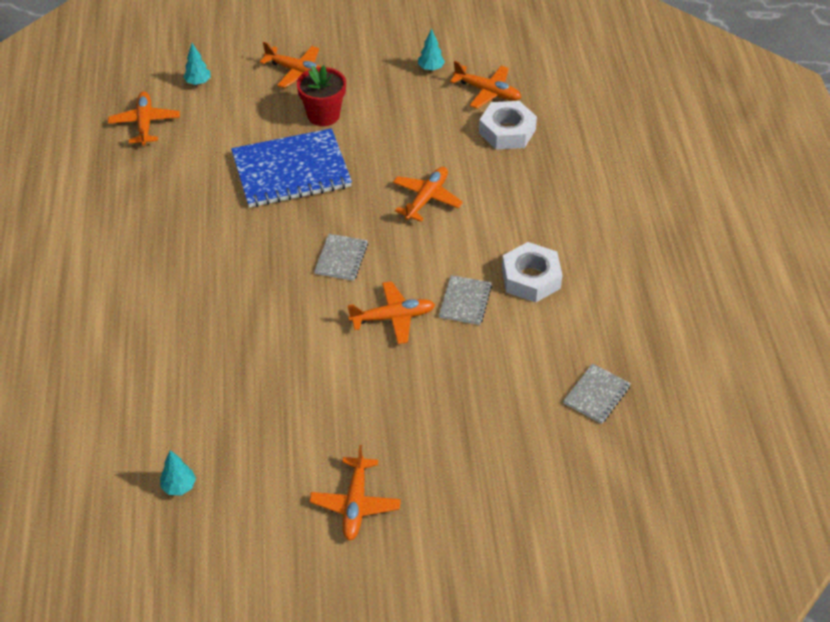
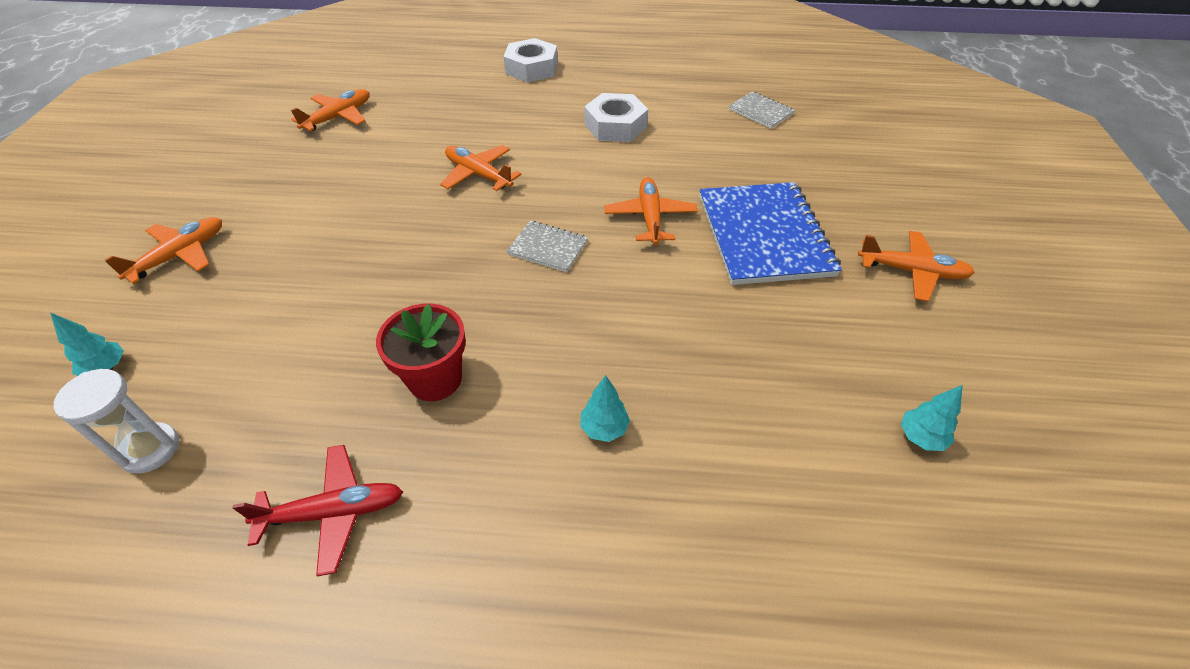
camera: 80 degrees left, 0 degrees up
orange plane [108,92,180,146] -> white hourglass [54,369,179,474]
blue notebook [231,128,352,208] -> blue notebook moved to [700,182,842,285]
red flower pot [297,65,346,126] -> red flower pot moved to [376,303,466,401]
turquoise tree [418,28,445,71] -> turquoise tree moved to [580,375,630,442]
grey notebook [439,275,492,325] -> none
white nut [479,101,537,149] -> white nut moved to [503,38,558,82]
none -> red plane [232,445,403,577]

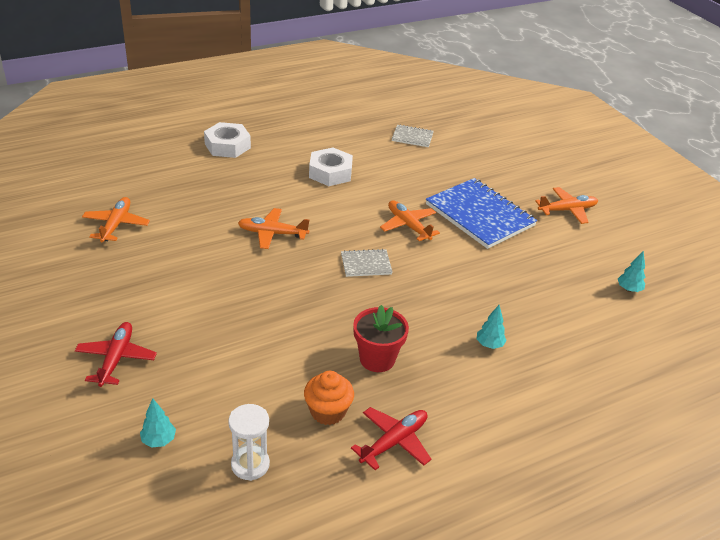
camera: 35 degrees left, 10 degrees down
orange plane [104,217,222,284] -> red plane [75,322,157,387]
none -> orange cupcake [304,371,354,425]

